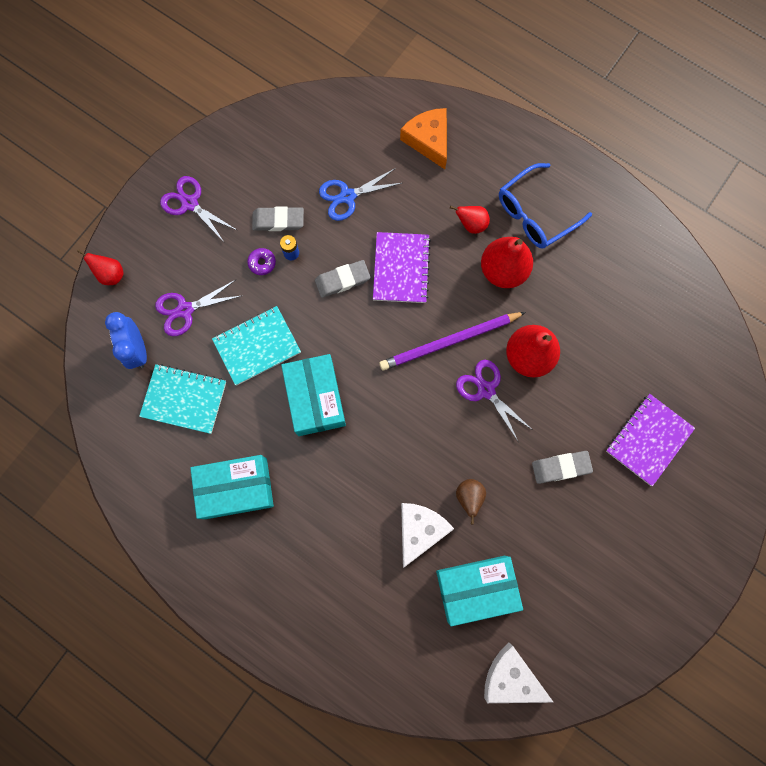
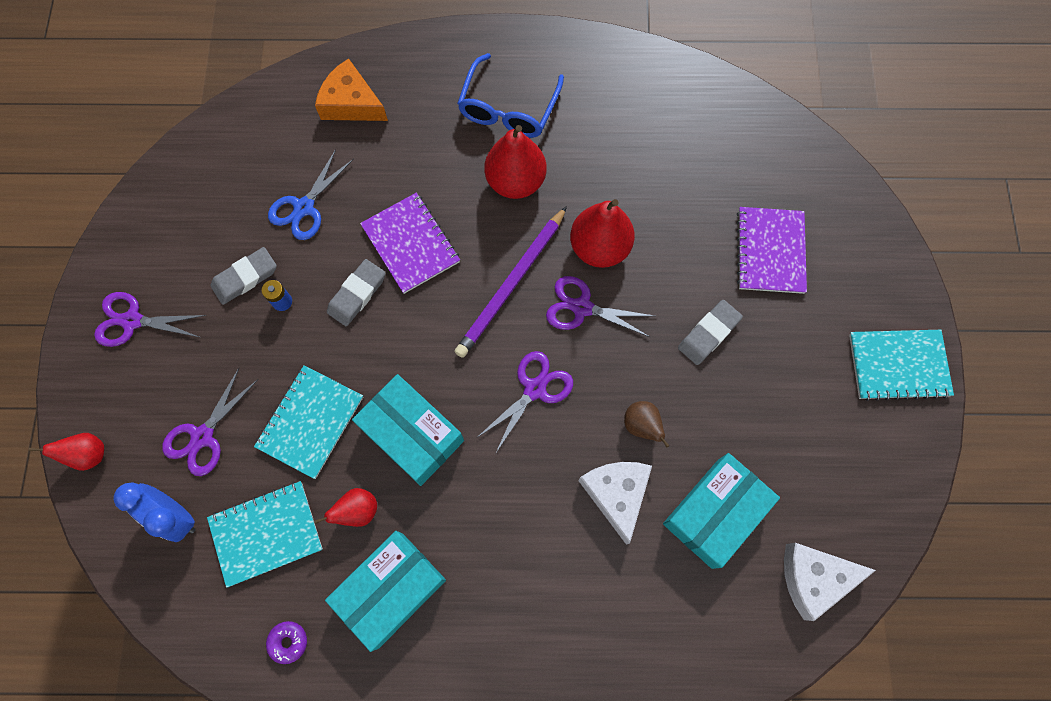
camera: 35 degrees left, 5 degrees down
purple donut [247,248,276,275] -> purple donut moved to [266,621,307,664]
red pear [450,206,490,234] -> red pear moved to [314,488,377,527]
none -> purple scissors [478,351,573,454]
none -> turquoise notebook [849,330,954,401]

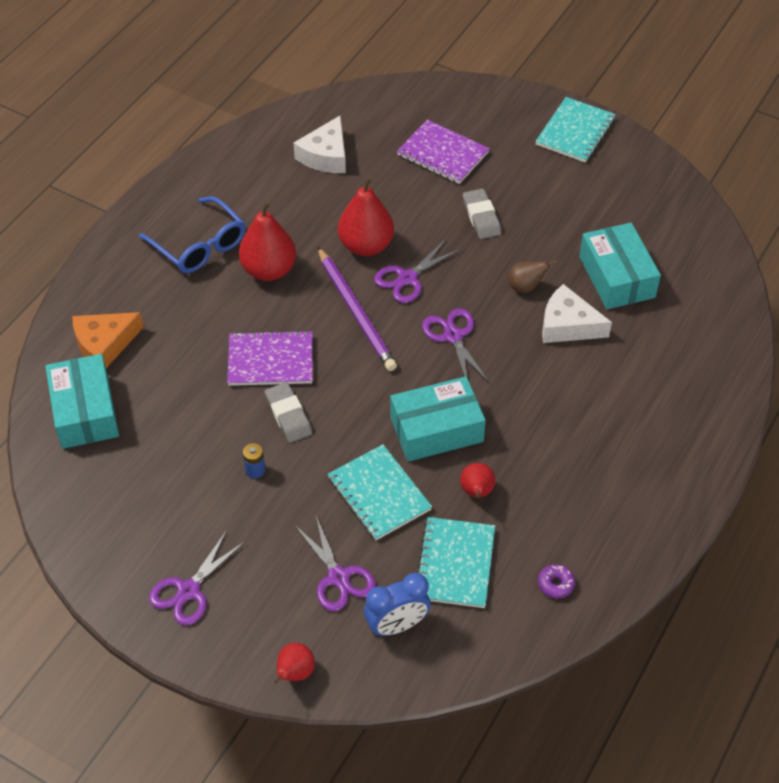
camera: 60 degrees left, 20 degrees down
grey eraser [210,247,277,305] -> none
blue scissors [268,149,354,240] -> none
turquoise box [325,531,446,652] -> turquoise box moved to [45,354,119,449]
white cheese [784,543,876,621] -> white cheese moved to [294,115,346,173]

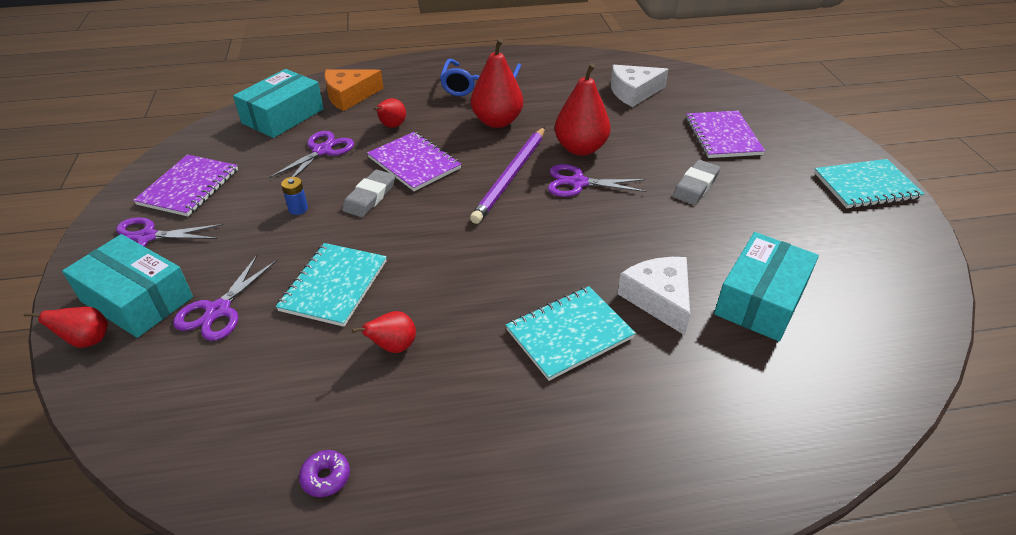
camera: 50 degrees right, 10 degrees down
orange cheese [72,312,143,368] -> orange cheese turned 45 degrees counterclockwise [324,69,383,111]
blue clock [364,573,431,636] -> none
turquoise box [390,376,486,462] -> turquoise box moved to [62,234,193,338]
turquoise notebook [417,517,495,608] -> turquoise notebook moved to [506,286,636,381]
purple scissors [422,308,489,383] -> purple scissors moved to [269,131,354,178]
brown pear [508,261,558,293] -> none
none -> purple notebook [133,155,238,216]
none -> red pear [374,98,406,128]

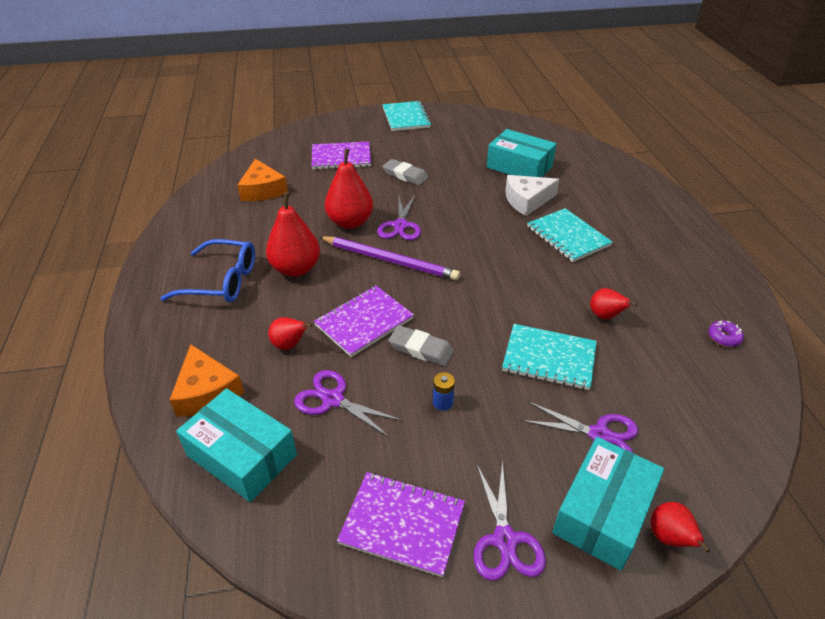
camera: 90 degrees left, 0 degrees up
white cheese [611,65,669,107] -> orange cheese [238,159,288,201]

